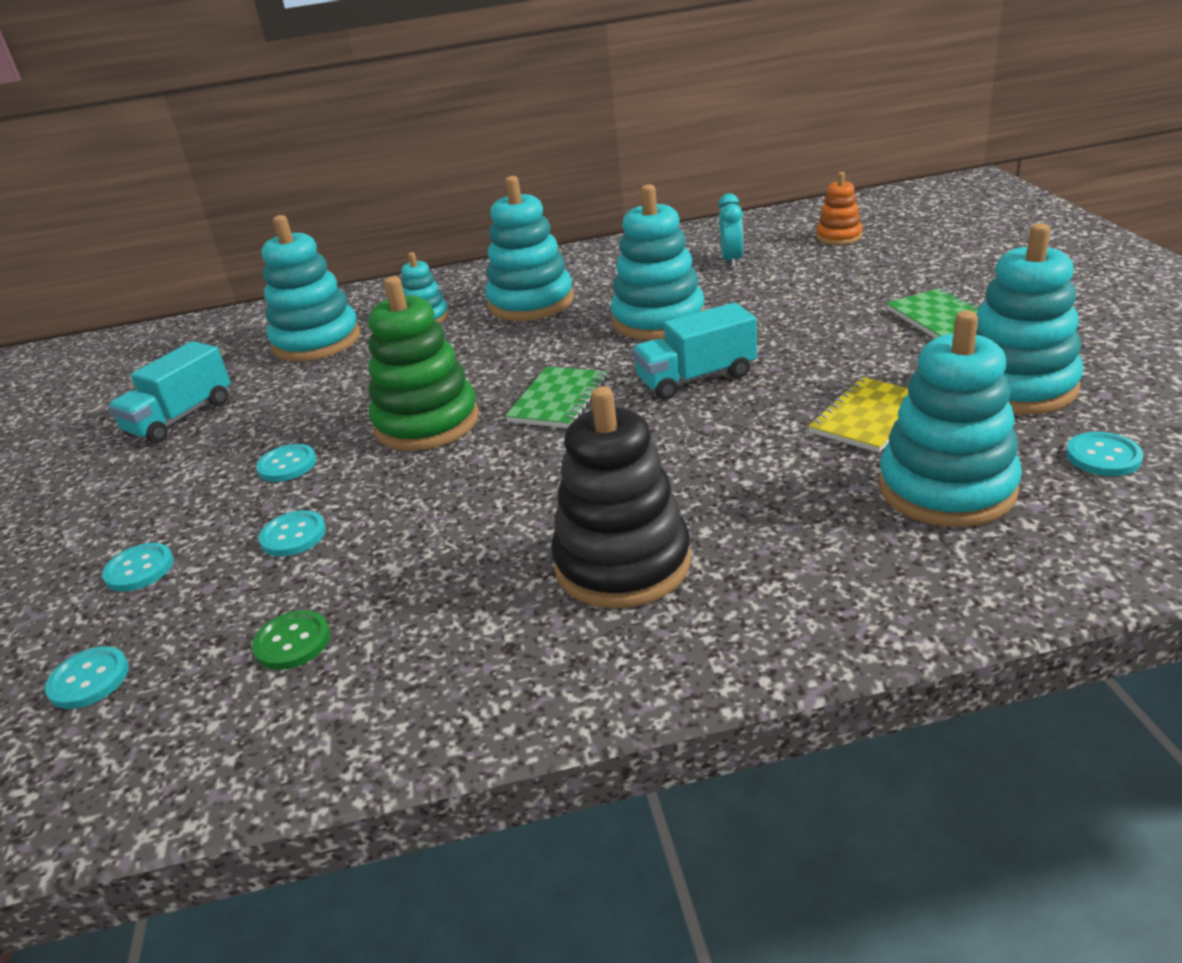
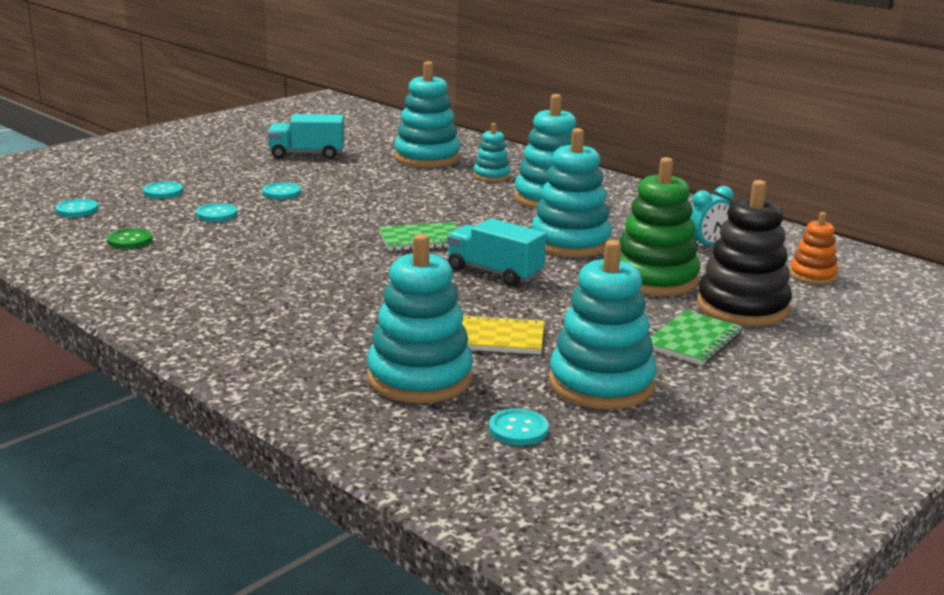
camera: 50 degrees right, 10 degrees down
green stacking toy [368,276,479,451] -> green stacking toy moved to [619,157,701,296]
black stacking toy [551,386,691,609] -> black stacking toy moved to [697,180,792,326]

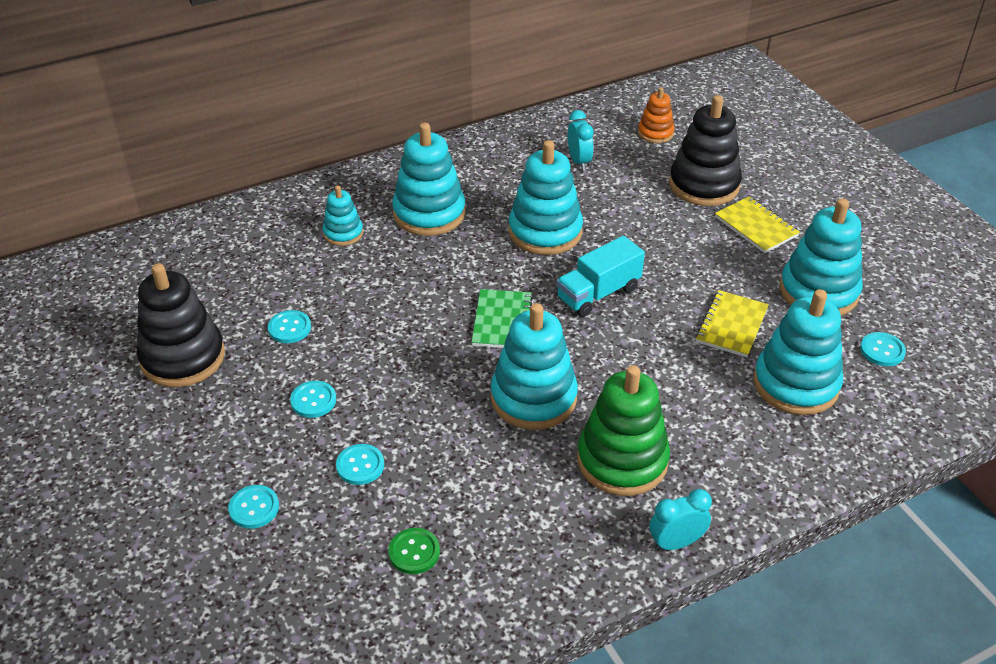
camera: 70 degrees left, 20 degrees up
turquoise button [55,199,98,217] -> turquoise button moved to [268,310,311,343]
turquoise truck [268,114,344,159] -> black stacking toy [137,263,225,387]
turquoise stacking toy [394,61,460,168] -> turquoise stacking toy moved to [491,303,578,430]
green stacking toy [619,157,701,296] -> green stacking toy moved to [577,365,670,496]
green notebook [651,310,742,366] -> yellow notebook [715,196,800,253]
none -> turquoise clock [649,489,712,551]

